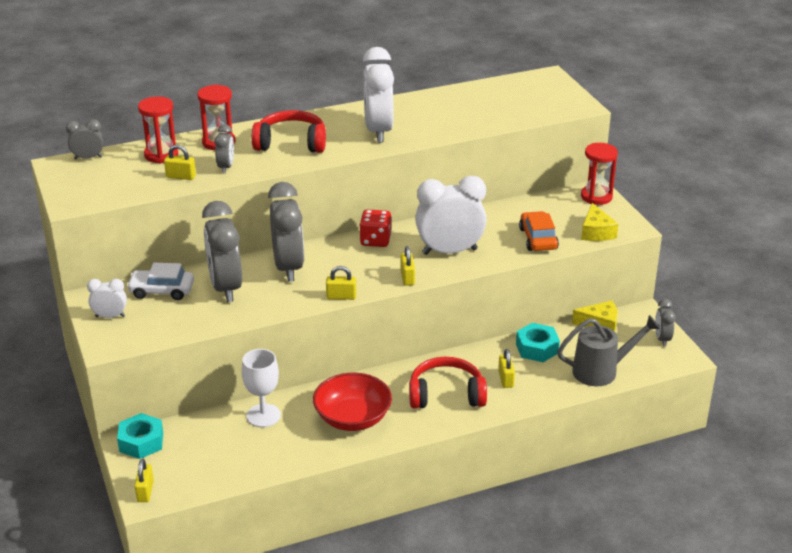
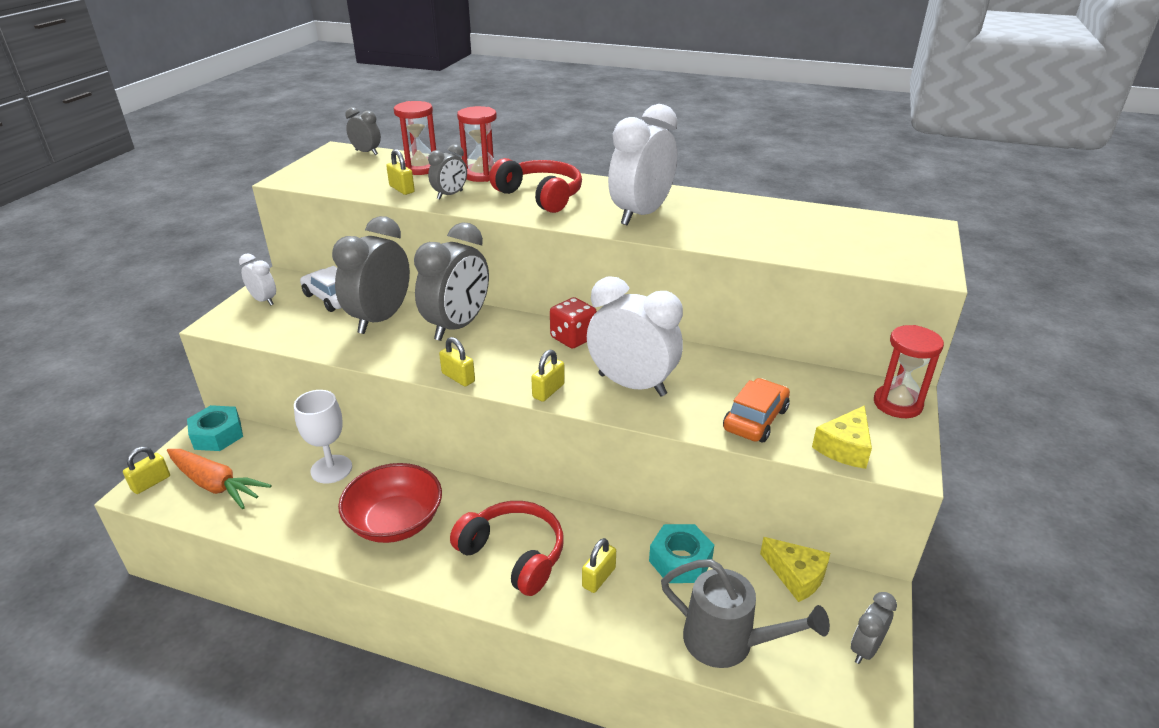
camera: 40 degrees right, 0 degrees up
none -> orange carrot [167,449,271,509]

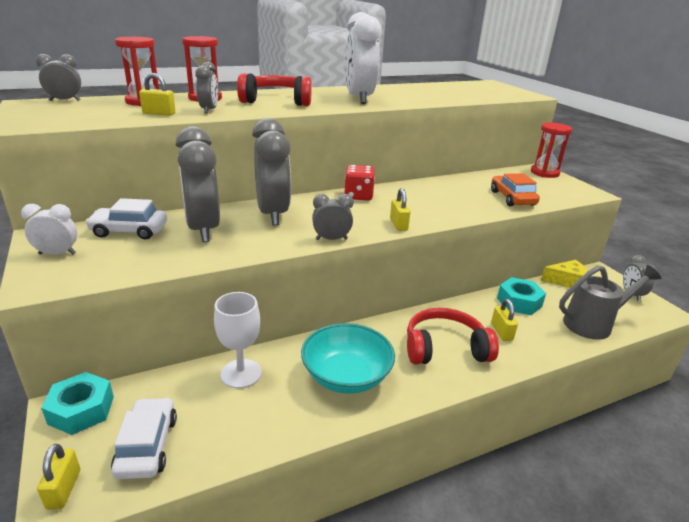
camera: 45 degrees left, 5 degrees down
orange carrot [167,449,271,509] -> white car [111,397,177,479]
red bowl [338,463,442,543] -> turquoise bowl [301,323,395,394]
yellow padlock [439,337,475,387] -> grey clock [312,194,353,240]
white clock [587,276,683,396] -> none
yellow cheese [812,405,872,469] -> none

